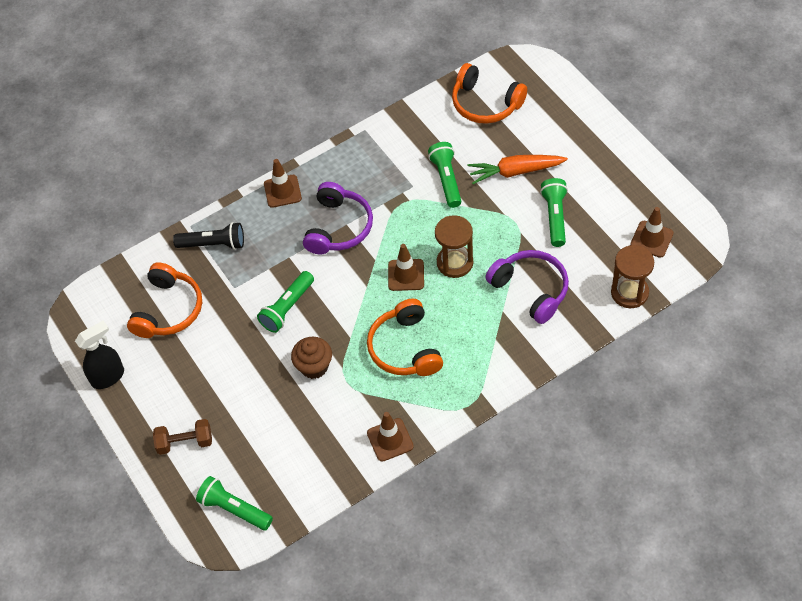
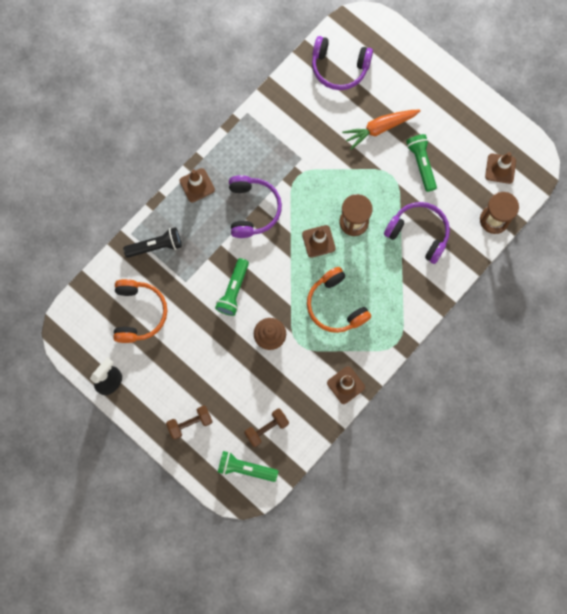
camera: 20 degrees left, 20 degrees up
green flashlight [428,142,461,208] -> none
orange headphones [452,63,527,124] -> purple headphones [312,36,373,90]
none -> brown dumbbell [244,409,289,447]

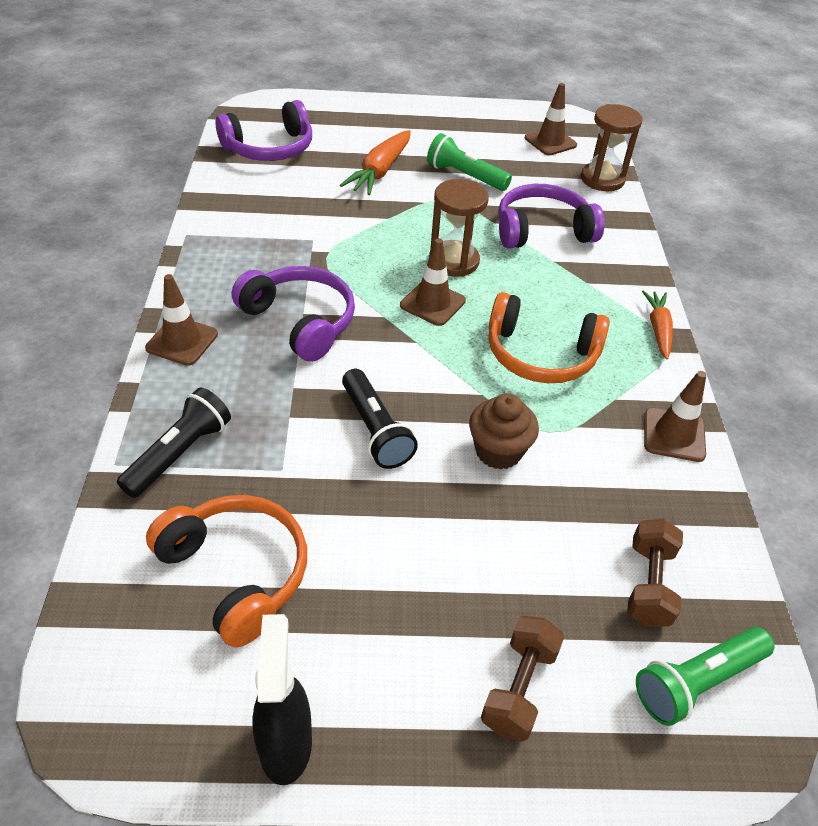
camera: 45 degrees left, 30 degrees down
green flashlight [215,258,249,316] -> black flashlight [342,369,418,469]
none -> orange carrot [642,290,673,360]

